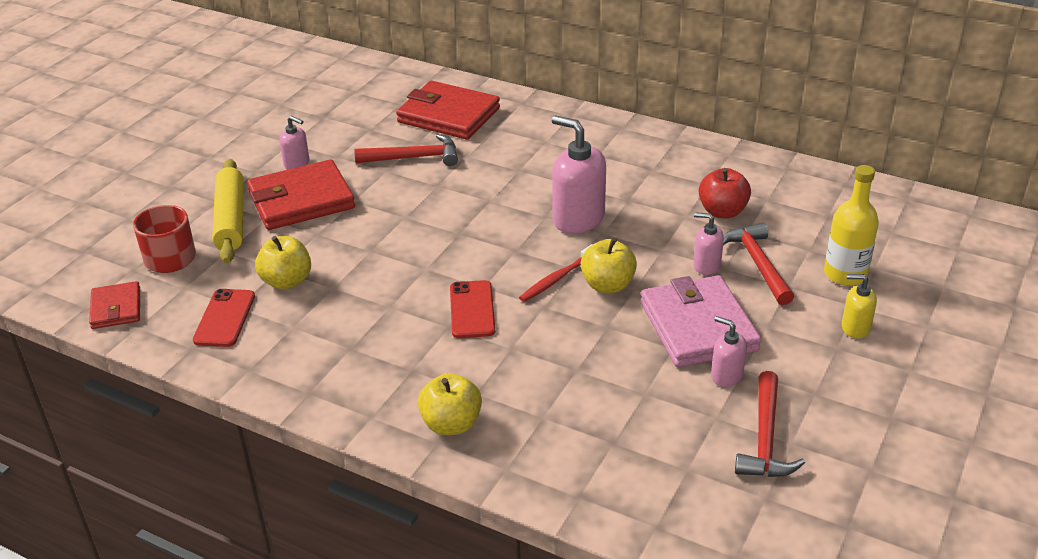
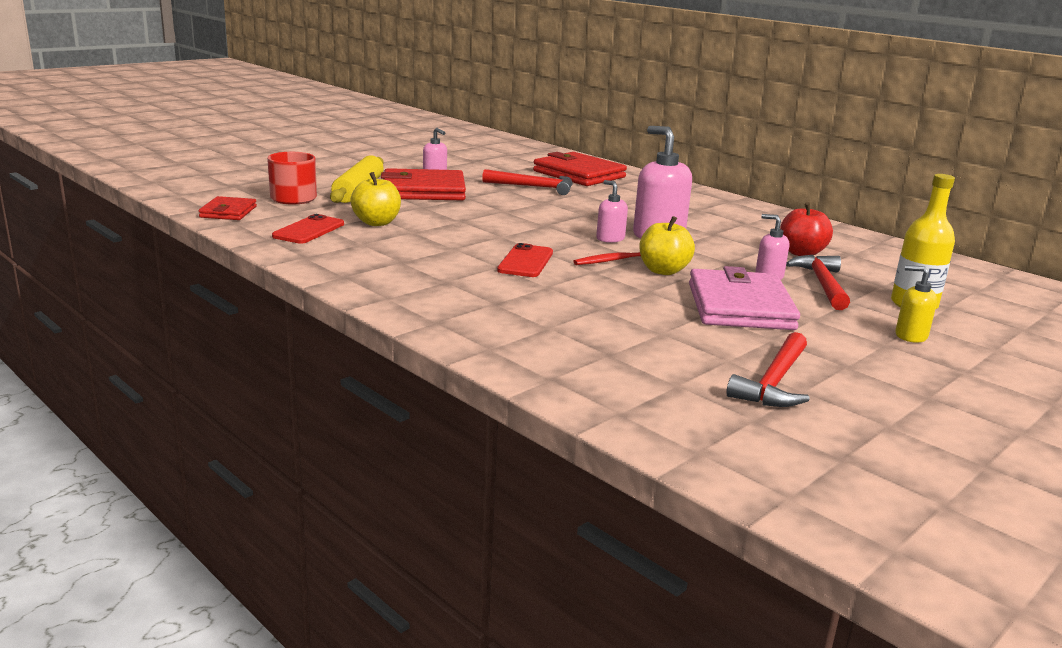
camera: 15 degrees right, 15 degrees down
yellow apple [418,373,482,435] -> none
pink soap dispenser [711,316,747,387] -> pink soap dispenser moved to [596,180,628,243]

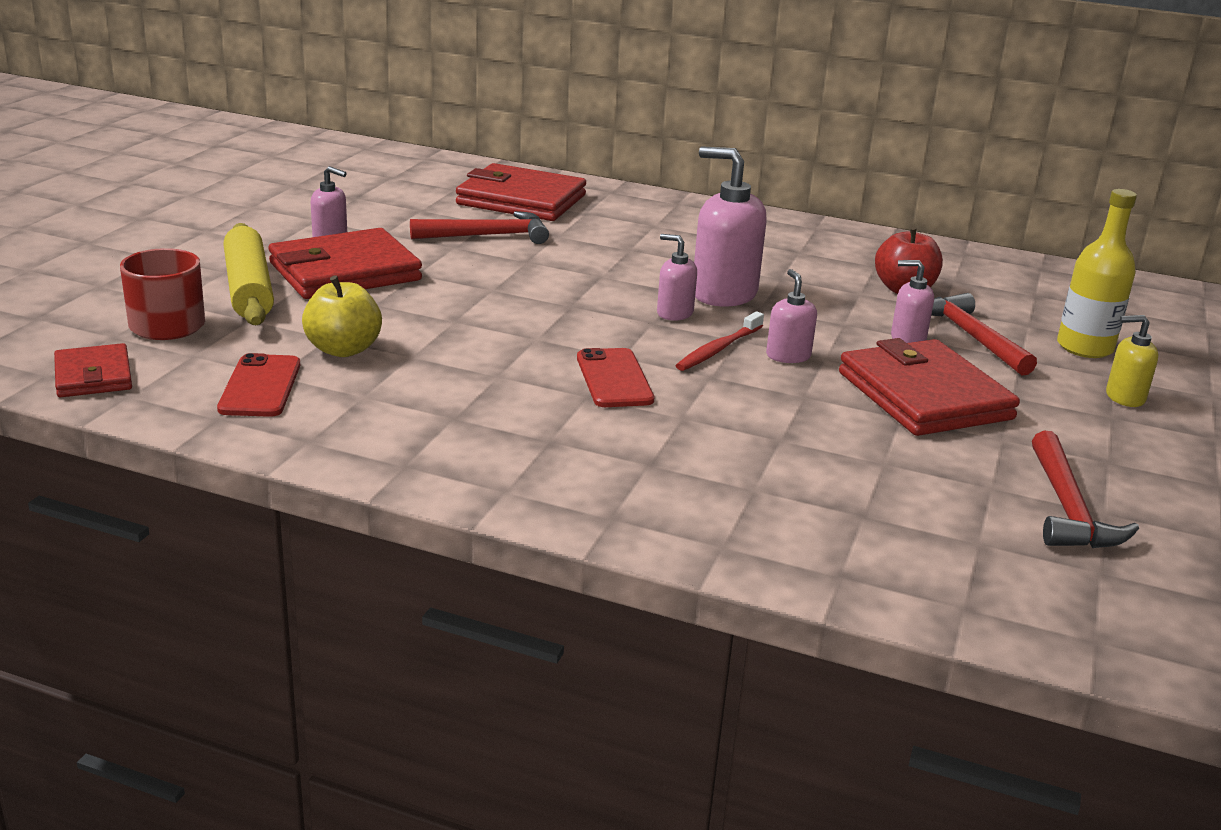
camera: 25 degrees left, 5 degrees up
yellow apple [639,216,695,275] -> pink soap dispenser [766,269,817,363]
pink wallet [689,266,800,330] -> red wallet [839,338,1020,436]

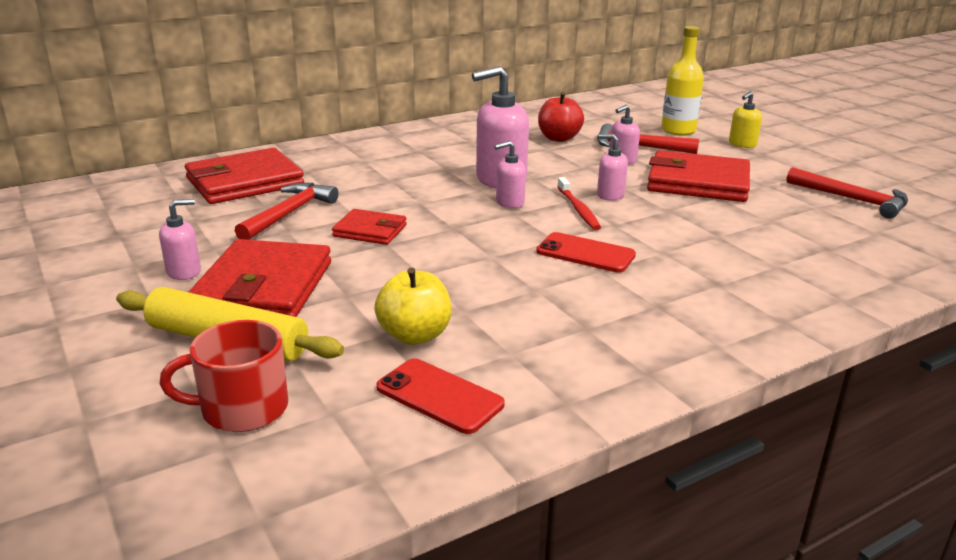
camera: 50 degrees left, 0 degrees up
red wallet [54,343,132,397] -> red wallet moved to [332,209,407,245]

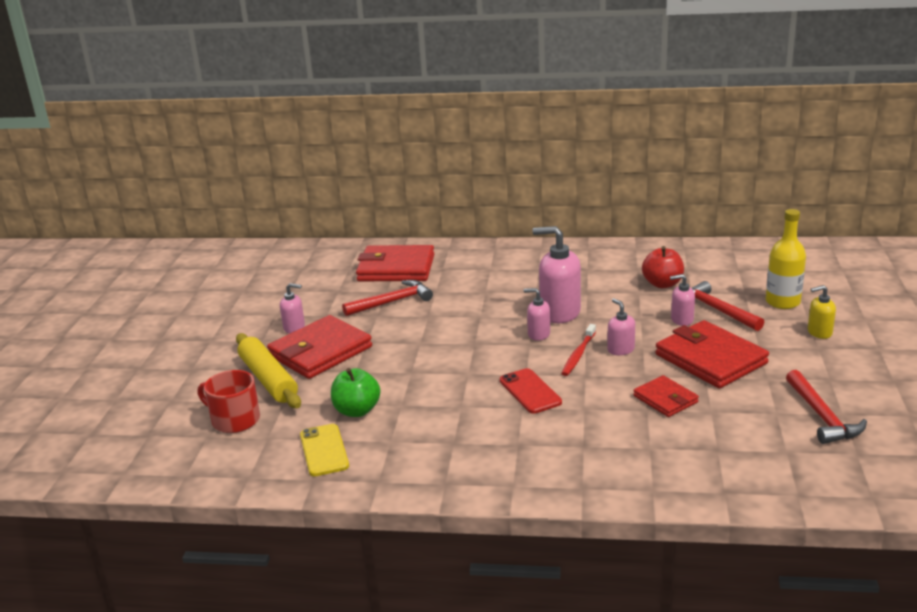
camera: 40 degrees right, 0 degrees up
red wallet [332,209,407,245] -> red wallet moved to [633,375,699,417]
yellow apple [374,268,451,345] -> green apple [331,368,380,417]
red phone [376,358,505,434] -> yellow phone [300,424,349,476]

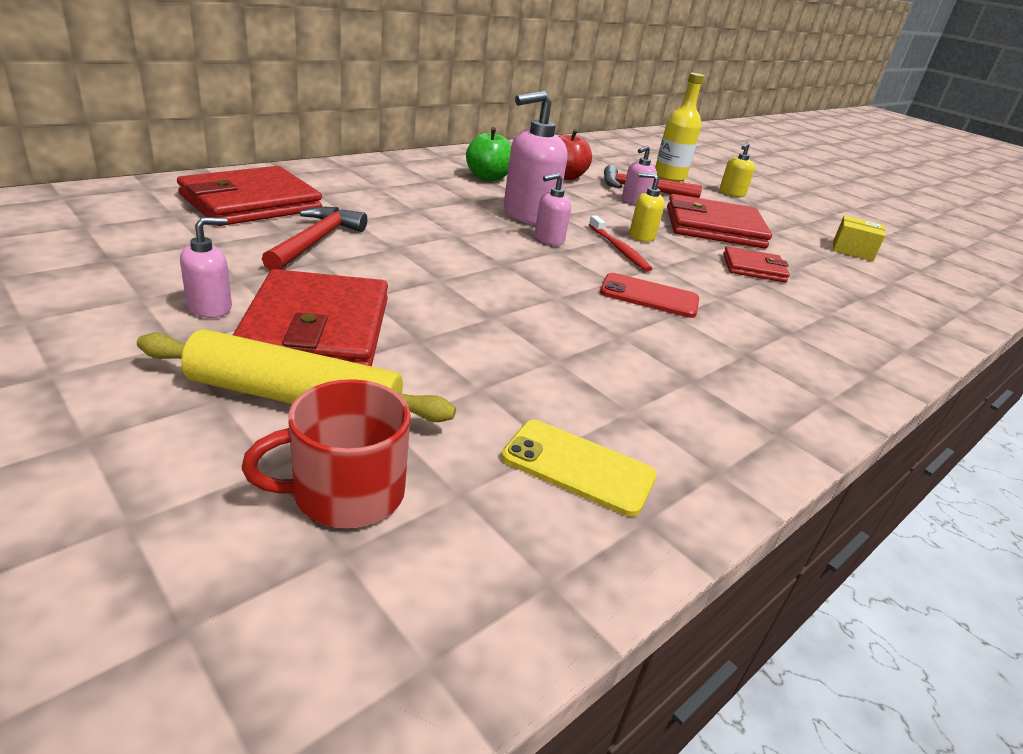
camera: 55 degrees left, 5 degrees up
green apple [331,368,380,417] -> green apple moved to [466,127,511,181]
pink soap dispenser [607,298,635,355] -> yellow soap dispenser [630,172,665,242]
red hammer [786,370,867,444] -> yellow box [833,215,885,261]

